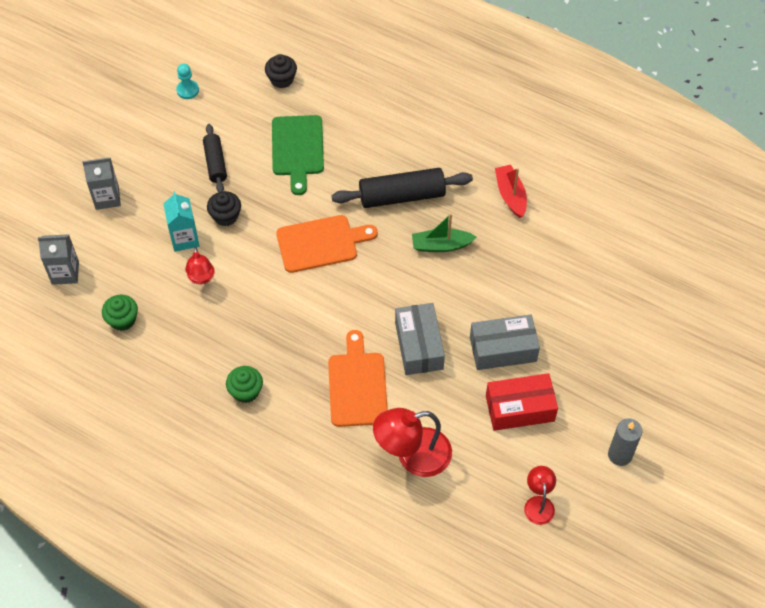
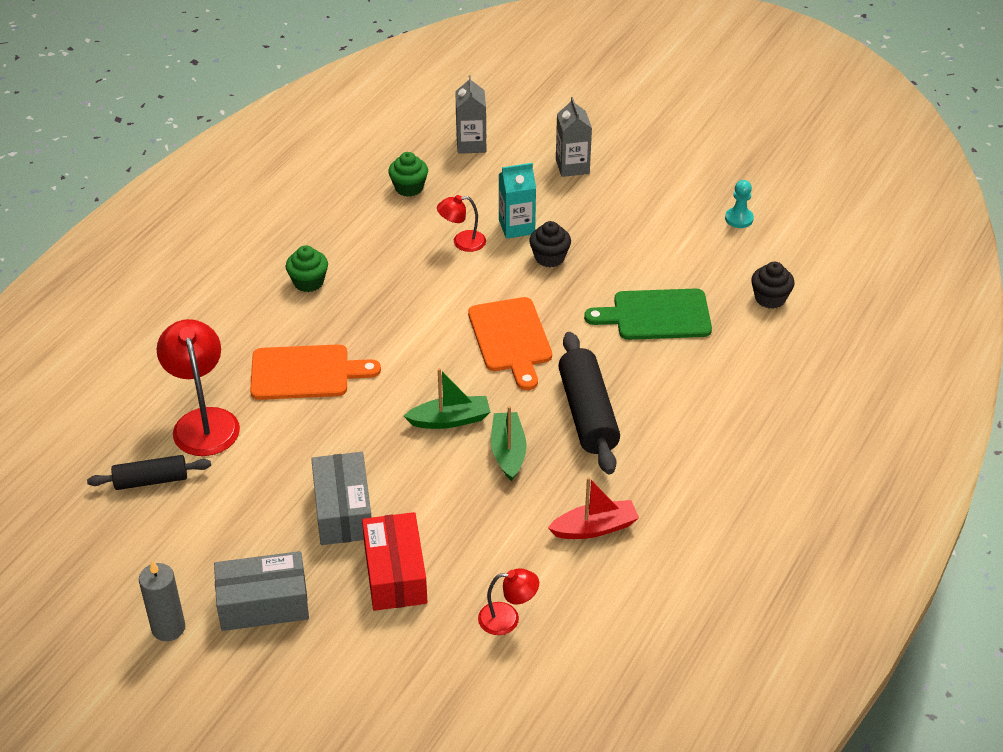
camera: 90 degrees right, 15 degrees down
black rolling pin [203,124,227,192] -> black rolling pin moved to [87,455,211,490]
grey box [395,303,445,375] -> grey box moved to [214,551,309,631]
red box [486,373,558,431] -> red box moved to [362,512,428,611]
red lamp [524,466,556,525] -> red lamp moved to [478,568,539,635]
none -> green boat [404,368,490,429]

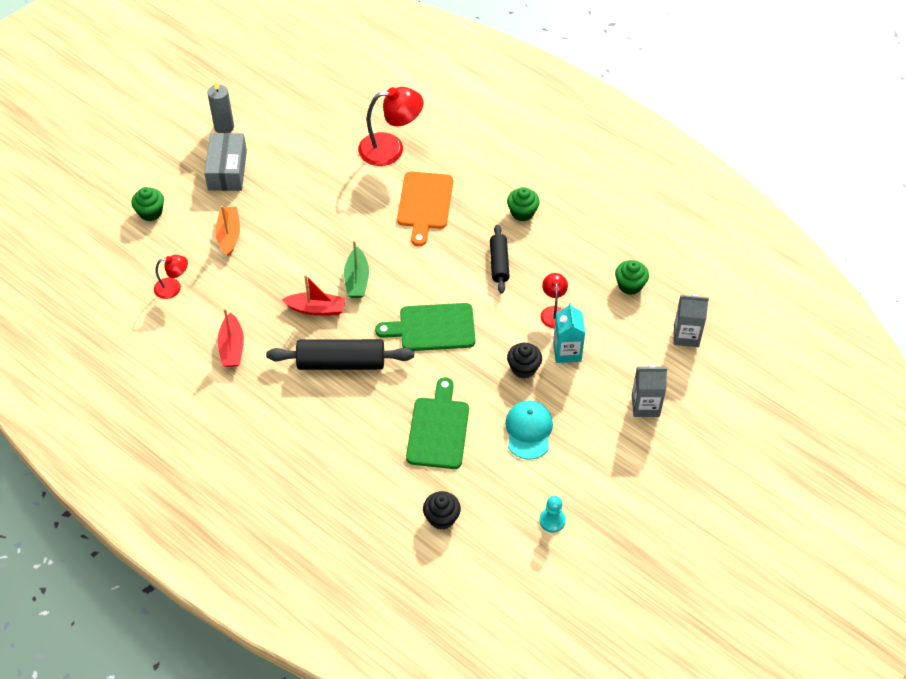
camera: 100 degrees right, 10 degrees up
black rolling pin [87,455,211,490] -> black rolling pin moved to [490,224,510,294]
grey box [311,452,372,545] -> none
red box [362,512,428,611] -> orange boat [215,206,240,257]
orange cutting board [468,297,552,390] -> green cutting board [375,303,476,351]
red lamp [478,568,539,635] -> red lamp turned 105 degrees counterclockwise [154,255,188,299]
green boat [491,406,527,482] -> red boat [282,275,346,316]
none -> green cupcake [131,187,164,221]
none -> turquoise cap [505,400,553,460]

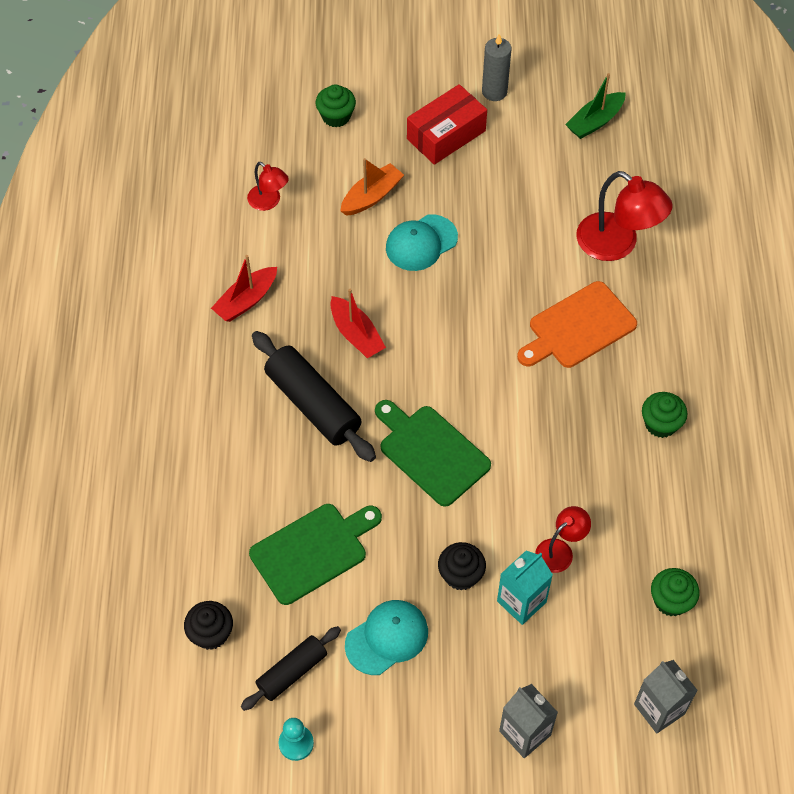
camera: 50 degrees right, 5 degrees up
grey box [204,133,247,191] -> red box [407,84,487,165]
green boat [344,240,369,298] -> green boat moved to [565,73,626,139]
black rolling pin [490,224,510,294] -> black rolling pin moved to [241,626,341,711]
none -> turquoise cap [386,214,458,271]

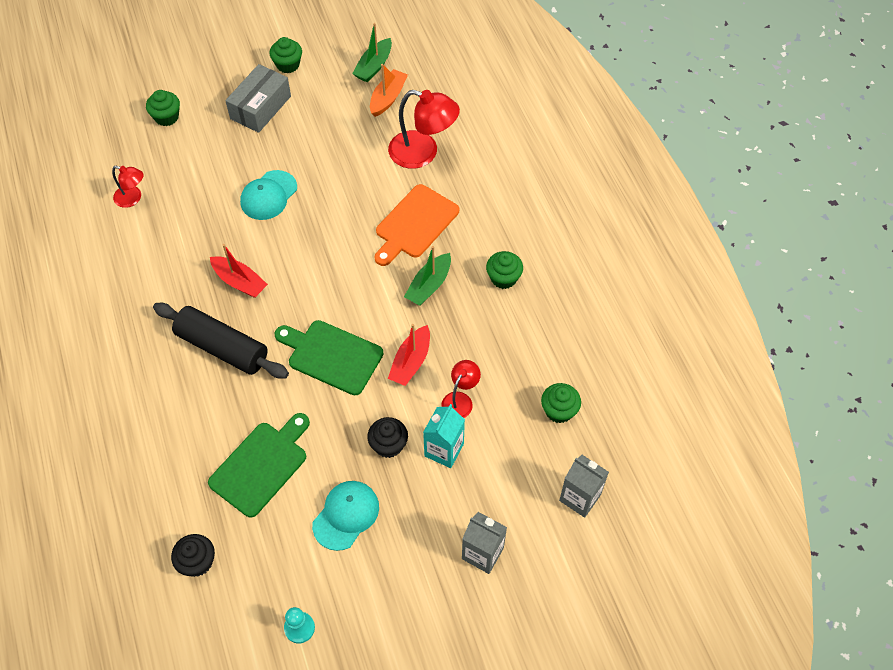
camera: 20 degrees left, 0 degrees up
red boat [211,255,277,322] -> red boat moved to [388,324,430,386]
black rolling pin [241,626,341,711] -> none
orange boat [341,158,404,216] -> orange boat moved to [370,64,408,117]
red box [407,84,487,165] -> grey box [225,64,291,133]
grey candle [482,34,511,101] -> green cupcake [270,37,302,73]
none -> green boat [404,246,451,306]

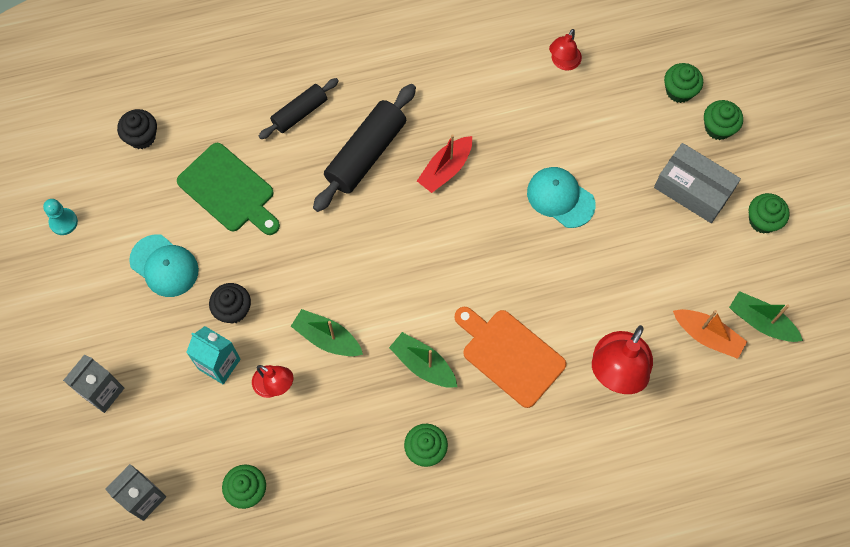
camera: 95 degrees right, 10 degrees up
green cutting board [275,320,384,395] -> none
red boat [388,324,430,386] -> green boat [291,309,363,356]
none -> black rolling pin [259,78,339,139]
none -> green cupcake [704,100,743,140]

